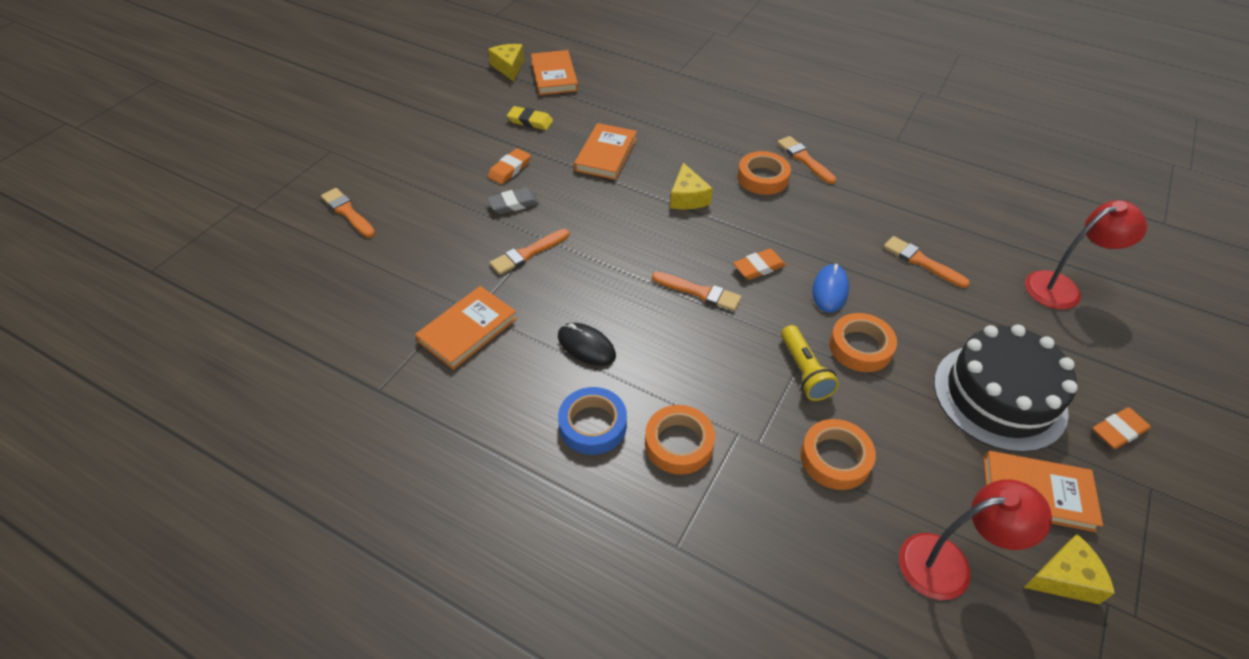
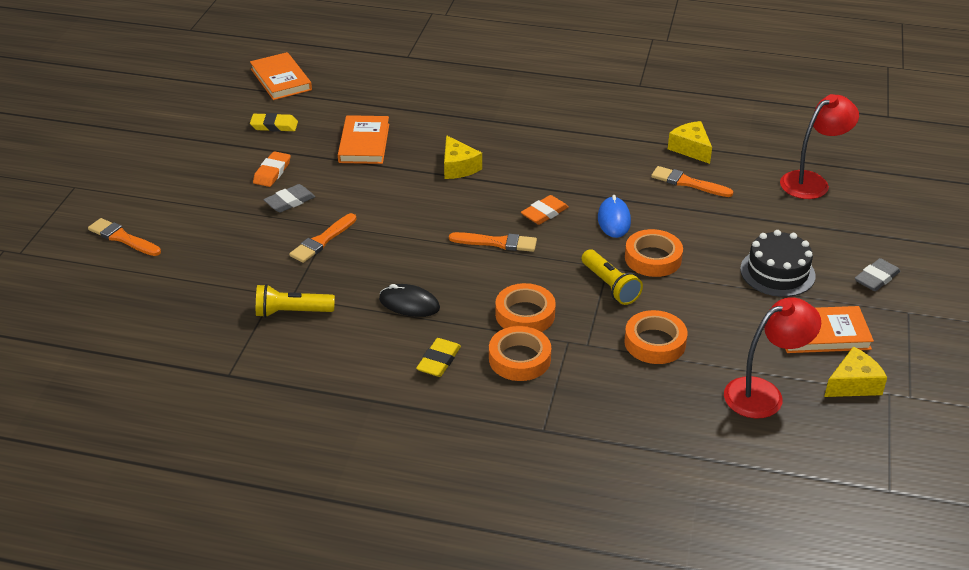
camera: 15 degrees left, 10 degrees down
orange book [415,286,517,370] -> yellow flashlight [256,284,335,318]
yellow cheese [488,44,524,82] -> yellow cheese moved to [668,121,712,164]
blue tape [558,387,627,455] -> yellow eraser [416,338,461,377]
orange tape [738,151,791,195] -> orange tape moved to [495,283,556,332]
orange brush [777,136,836,184] -> none
black cake [934,324,1078,452] -> black cake [740,230,816,297], size x0.66
orange eraser [1093,407,1151,449] -> grey eraser [855,258,900,291]

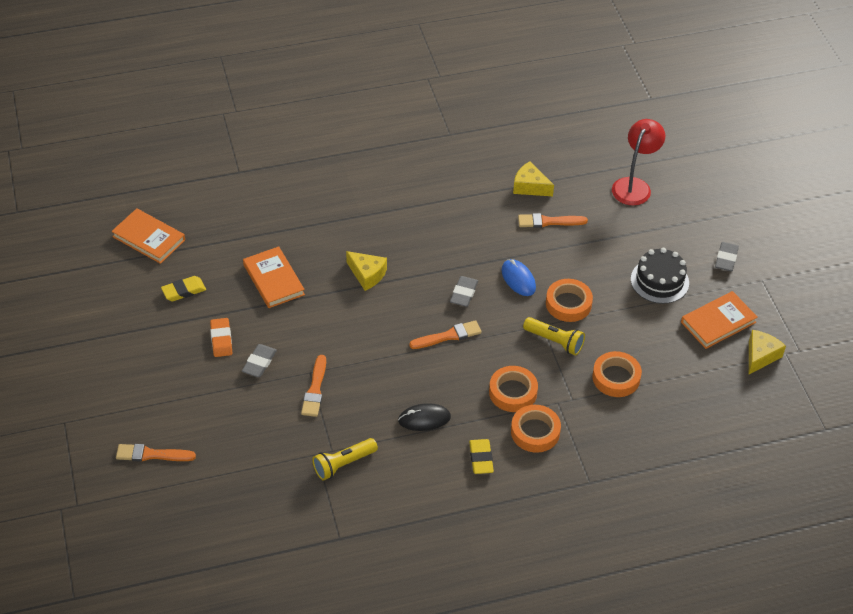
camera: 30 degrees left, 10 degrees up
orange eraser [521,195,569,225] -> grey eraser [450,276,478,307]
red lamp [724,297,821,419] -> none

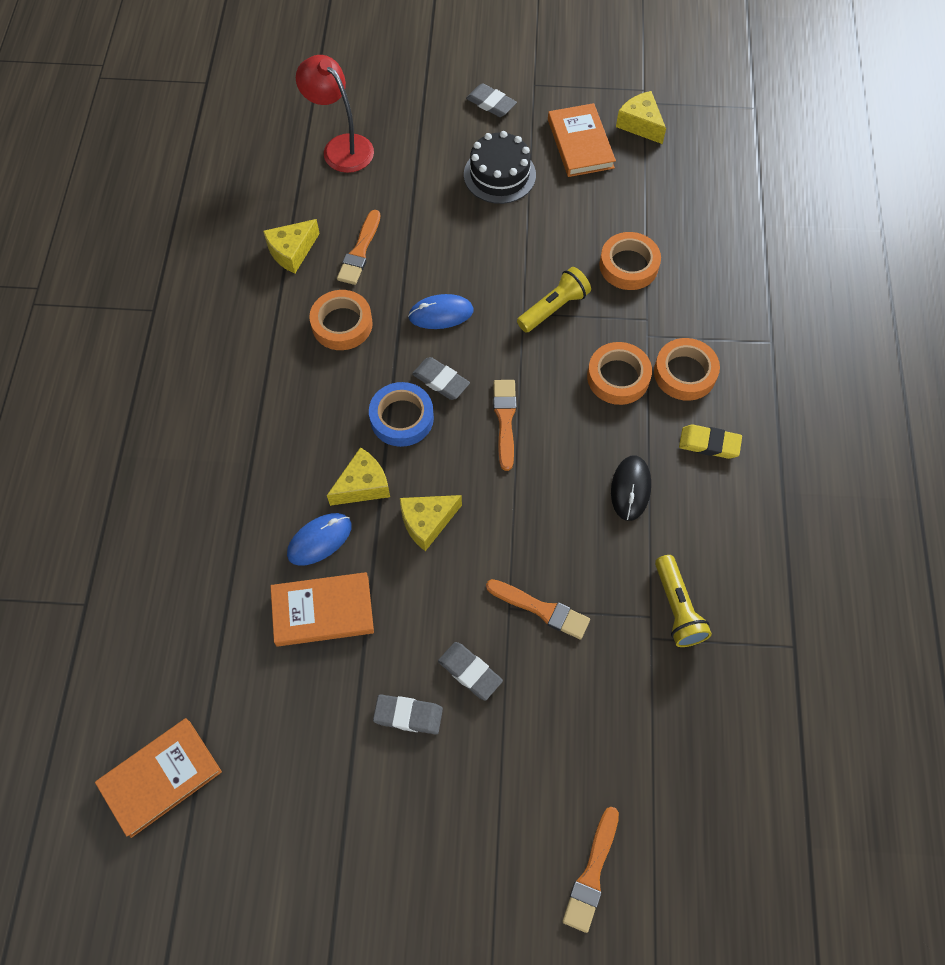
camera: 70 degrees left, 15 degrees up
yellow eraser [161,276,206,301] -> none
orange eraser [210,318,232,357] -> grey eraser [373,694,443,734]
orange tape [546,279,593,322] -> orange tape moved to [309,290,373,350]
none -> blue mouse [287,513,352,566]
none -> blue tape [369,382,434,447]
none -> yellow cheese [400,495,462,551]

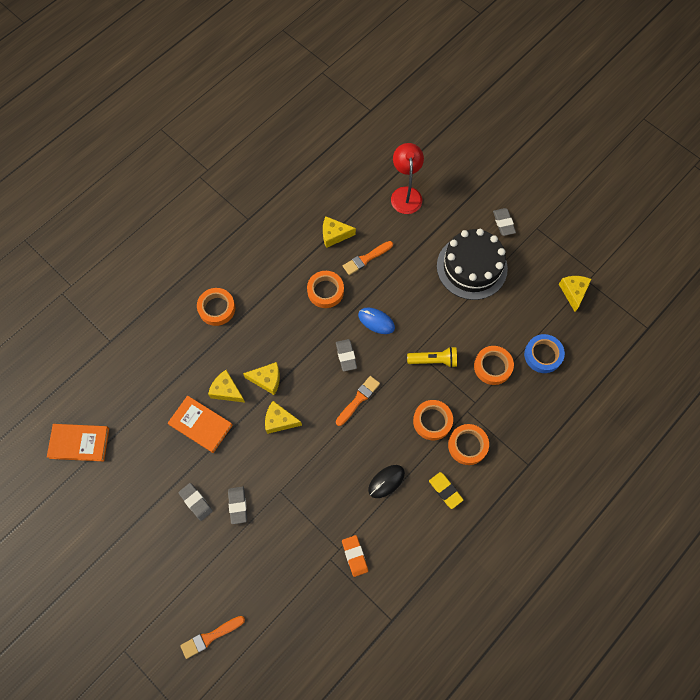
camera: 40 degrees right, 5 degrees up
blue mouse [287,513,352,566] -> yellow cheese [208,370,245,403]
blue tape [369,382,434,447] -> blue tape moved to [524,334,565,373]
black cake [464,131,536,204] -> black cake [437,229,508,300], size x1.52
orange brush [486,579,590,640] -> none
orange book [548,103,616,177] -> none
yellow flashlight [655,555,712,647] -> orange eraser [342,535,368,577]
none -> orange tape [197,288,235,326]

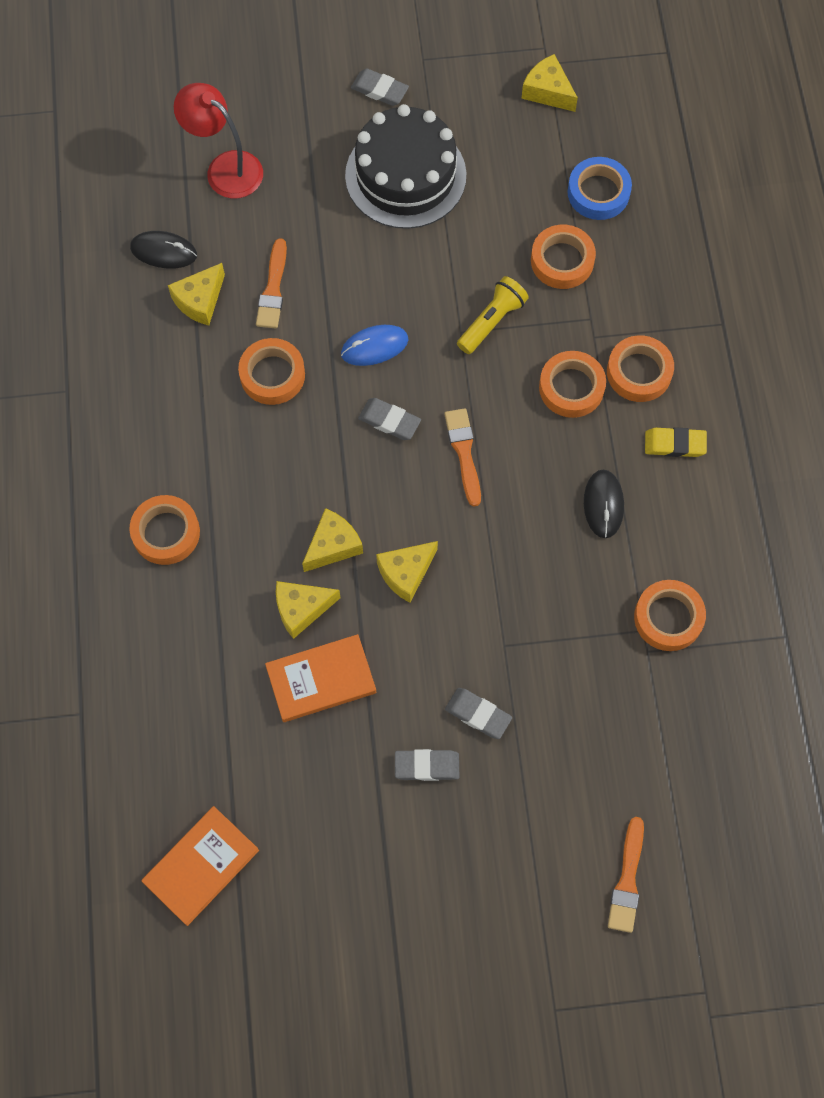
camera: 50 degrees left, 0 degrees up
orange eraser [342,535,368,577] -> orange tape [634,580,706,651]
none -> black mouse [130,231,197,269]

